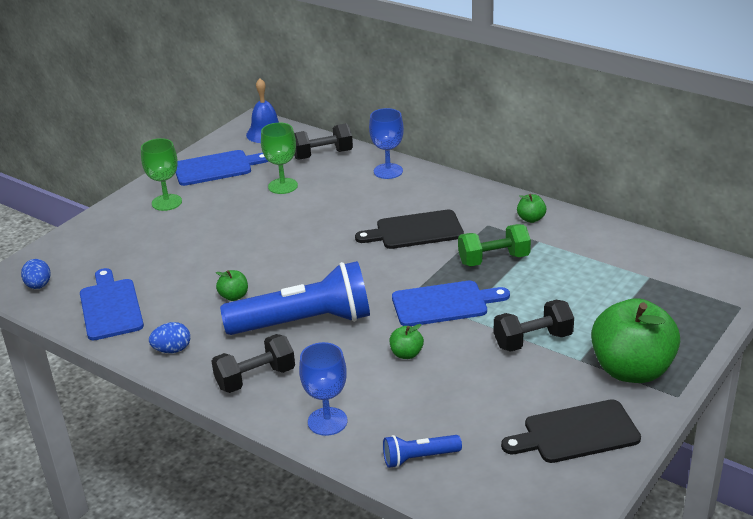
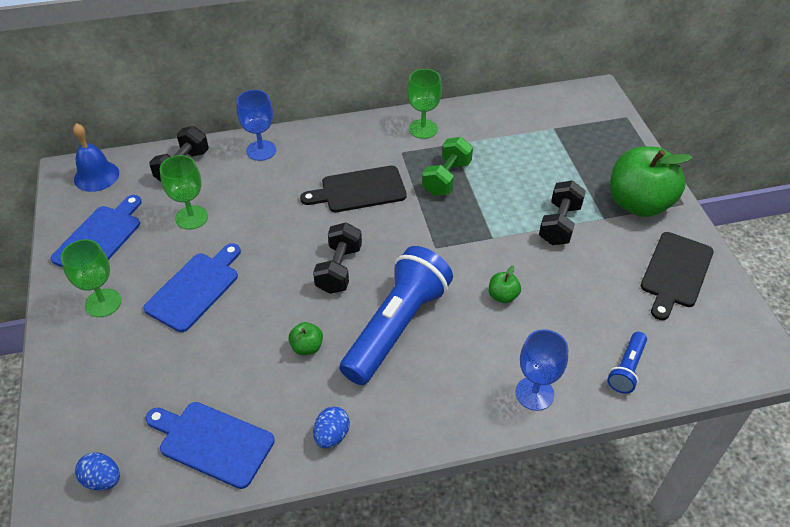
camera: 50 degrees left, 15 degrees up
black dumbbell [211,334,295,393] -> black dumbbell moved to [313,222,362,294]
black cutting board [355,210,464,249] -> black cutting board turned 45 degrees clockwise [300,165,407,212]
blue cutting board [392,281,510,326] -> blue cutting board moved to [143,243,241,332]
green apple [517,194,547,223] -> green goblet [407,69,442,139]

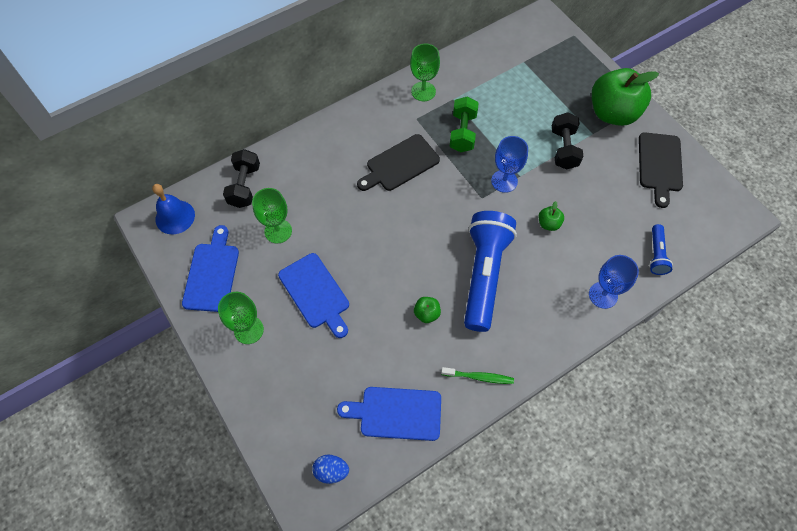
camera: 20 degrees left, 15 degrees up
blue cutting board [143,243,241,332] -> blue cutting board turned 135 degrees clockwise [278,253,349,338]
blue goblet [236,90,276,161] -> blue goblet moved to [491,136,528,193]
black dumbbell [313,222,362,294] -> none
blue egg [313,407,350,448] -> green toothbrush [441,367,514,384]

